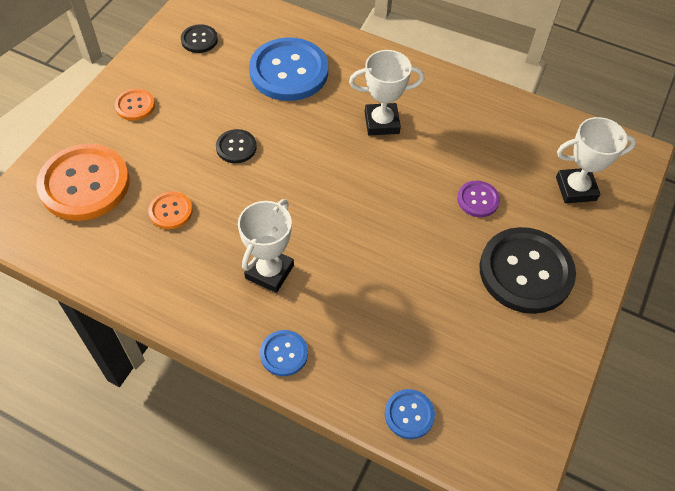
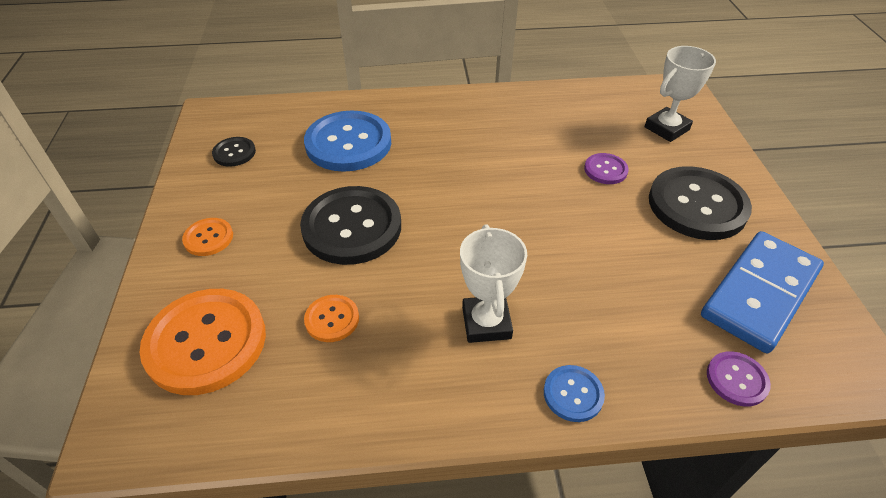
camera: 30 degrees left, 10 degrees down
black button [216,129,257,163] -> black button [300,186,401,265], size x2.11
white trophy [349,50,424,135] -> none
blue button [385,389,435,439] -> purple button [707,351,771,407]
none -> blue domino [701,231,824,353]

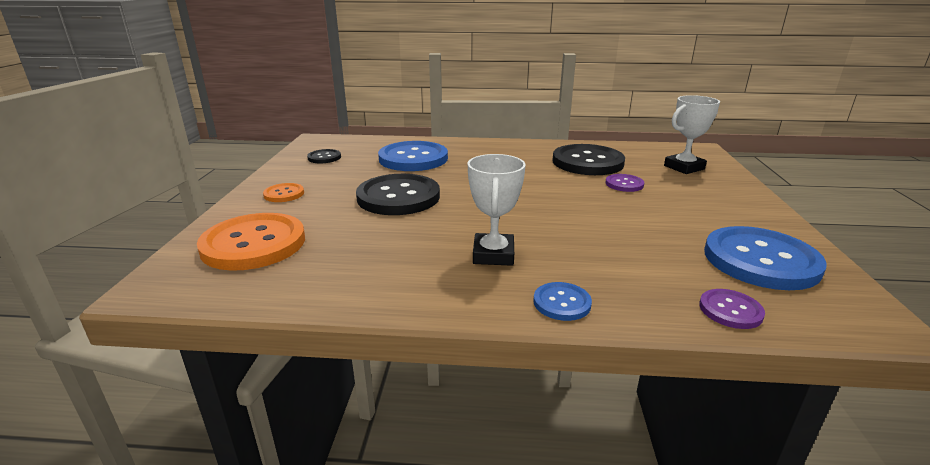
camera: 10 degrees right, 20 degrees down
orange button [304,295,359,342] -> none
black button [649,166,752,240] -> black button moved to [553,144,625,175]
blue domino [701,231,824,353] -> blue button [704,226,827,290]

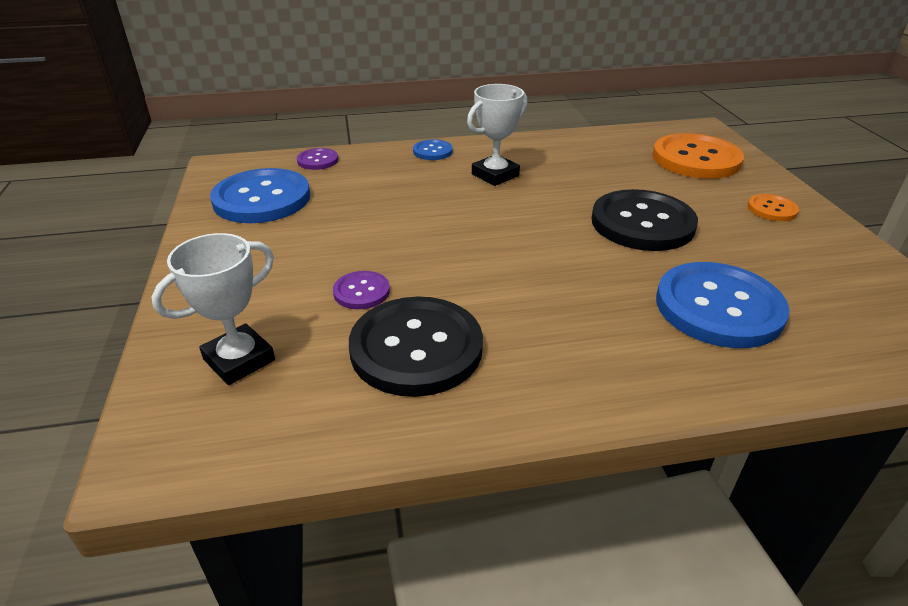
camera: 165 degrees right, 10 degrees up
black button [307,149,341,163] -> none
white trophy [468,154,526,266] -> white trophy turned 60 degrees clockwise [467,84,528,186]

